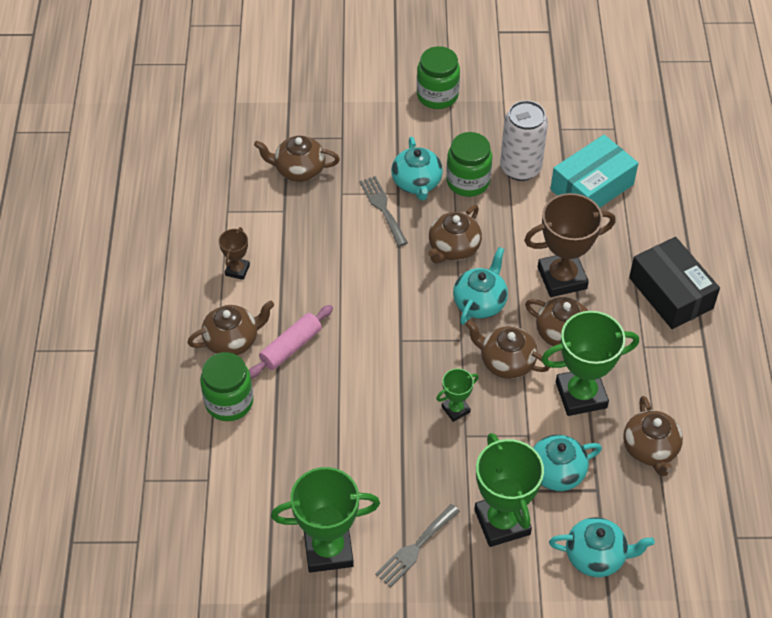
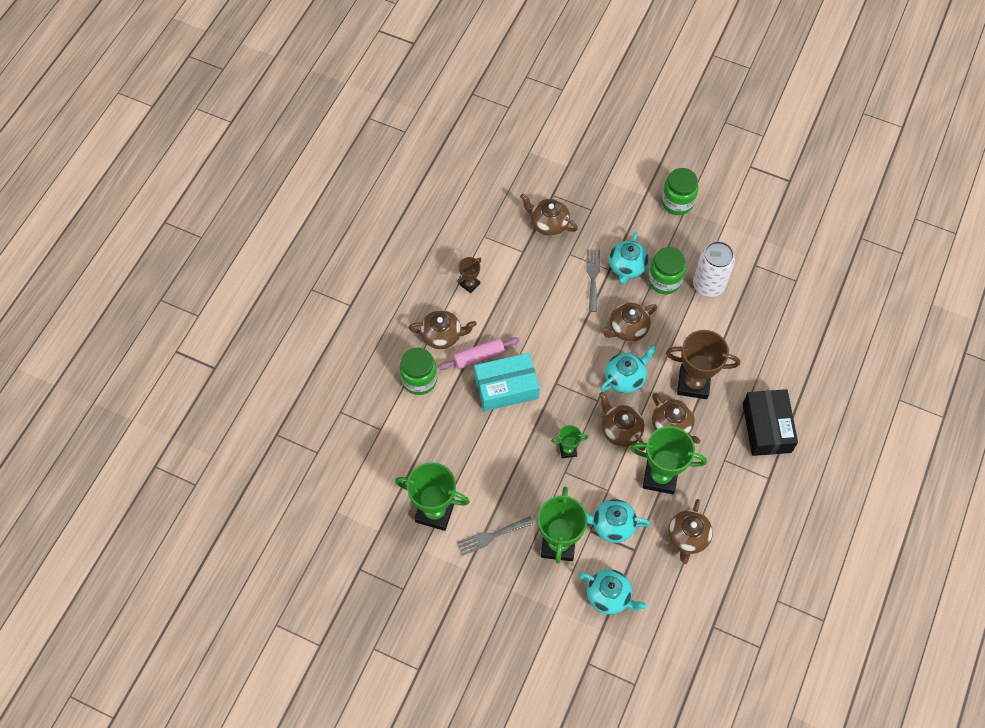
camera: 25 degrees right, 10 degrees up
turquoise box [551,135,638,208] -> turquoise box moved to [474,353,540,411]

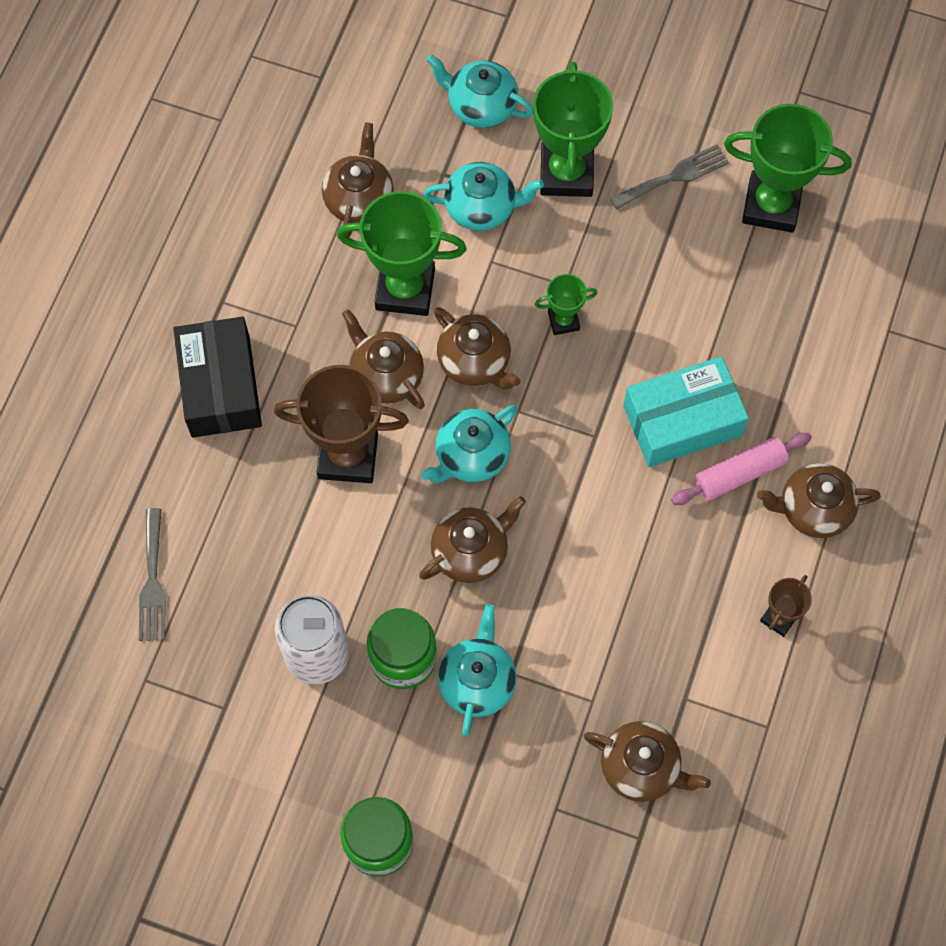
camera: 175 degrees right, 5 degrees up
green jar [400,348,437,395] -> none
grey fork [586,249,600,312] -> grey fork moved to [139,508,166,641]

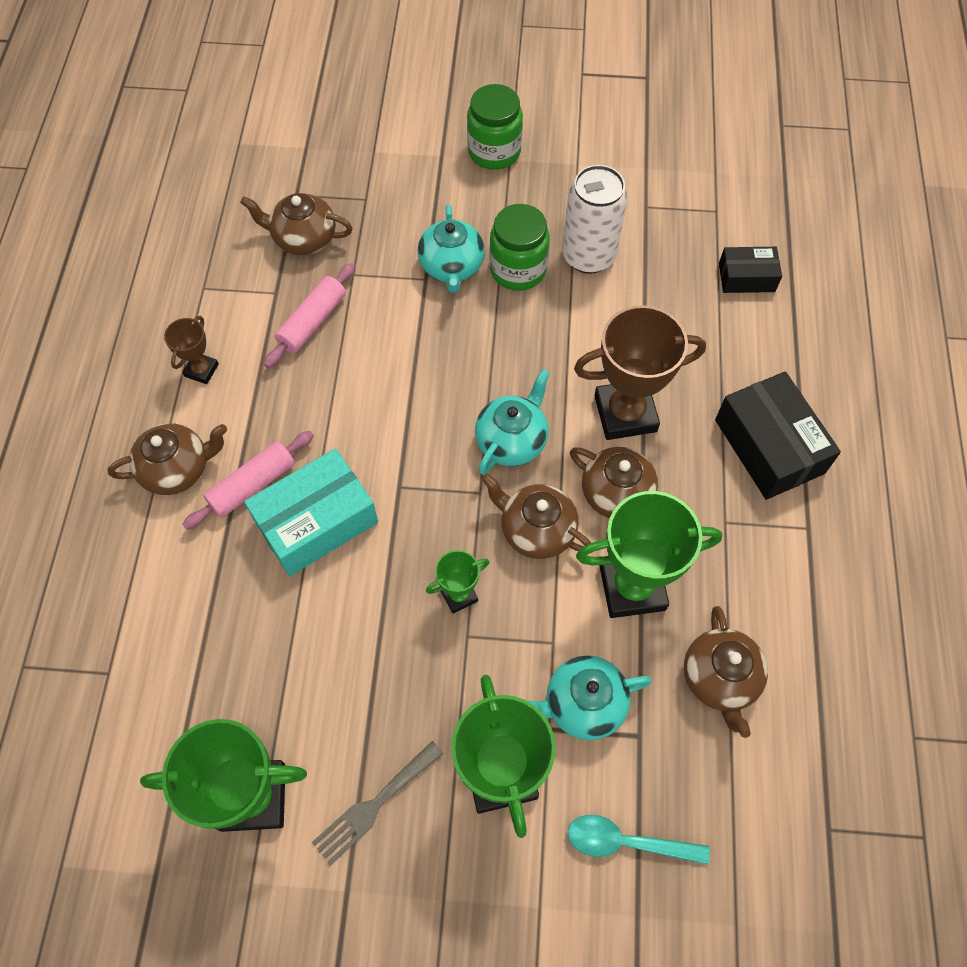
camera: 165 degrees right, 5 degrees down
grey fork [139,508,166,641] -> black box [719,247,782,293]
brown teapot [419,496,526,583] -> none
turquoise teapot [426,55,533,128] -> turquoise spoon [568,815,710,865]
none -> pink rolling pin [264,263,355,368]

